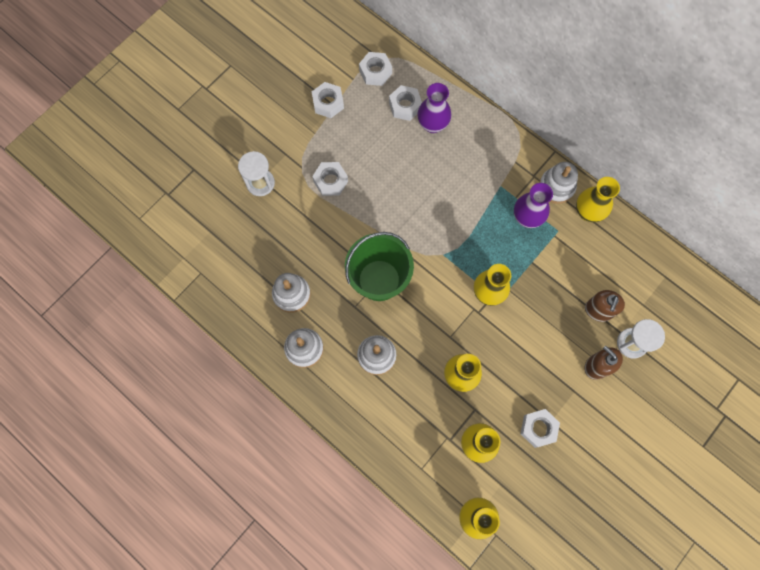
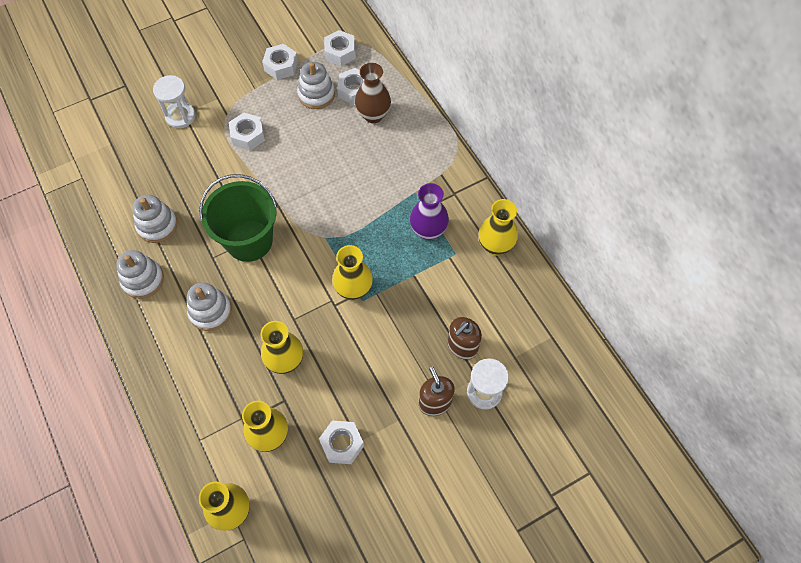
camera: 20 degrees right, 10 degrees down
purple vase [418,83,451,133] -> brown vase [355,63,391,123]
white stacking toy [539,162,578,204] -> white stacking toy moved to [297,62,335,109]

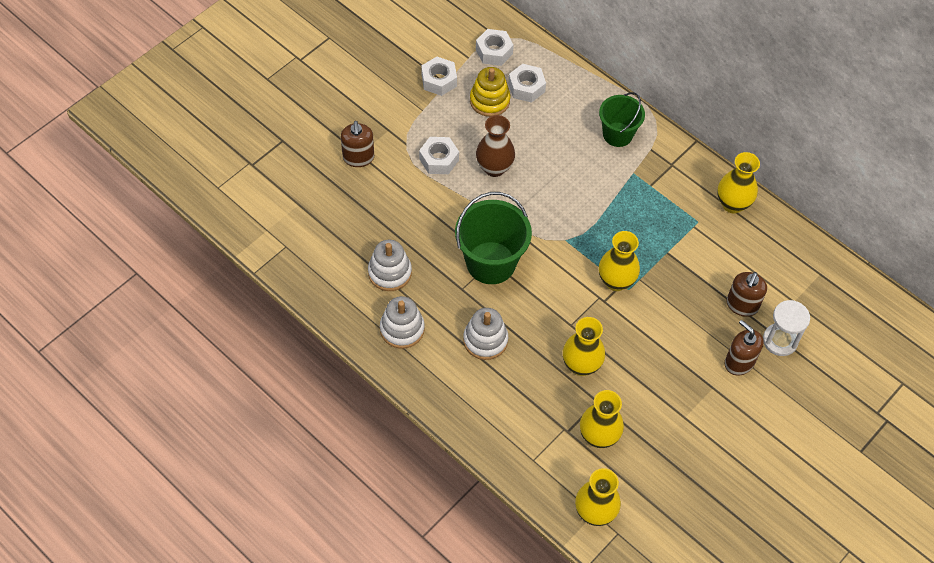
camera: 20 degrees left, 5 degrees down
white hourglass [153,75,195,128] -> brown soap dispenser [341,121,374,167]
white stacking toy [297,62,335,109] -> yellow stacking toy [470,67,510,117]
white nut [319,421,364,464] -> none
brown vase [355,63,391,123] -> brown vase moved to [476,115,515,177]
purple vase [410,183,449,240] -> none
none -> green bucket [599,92,645,147]

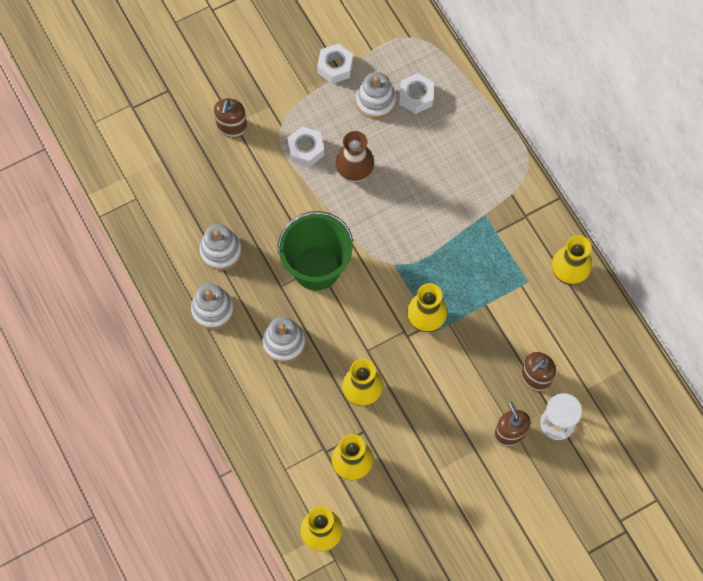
camera: 20 degrees right, 10 degrees up
yellow stacking toy [470,67,510,117] -> white stacking toy [356,72,396,119]
white nut [476,29,514,66] -> none
green bucket [599,92,645,147] -> none

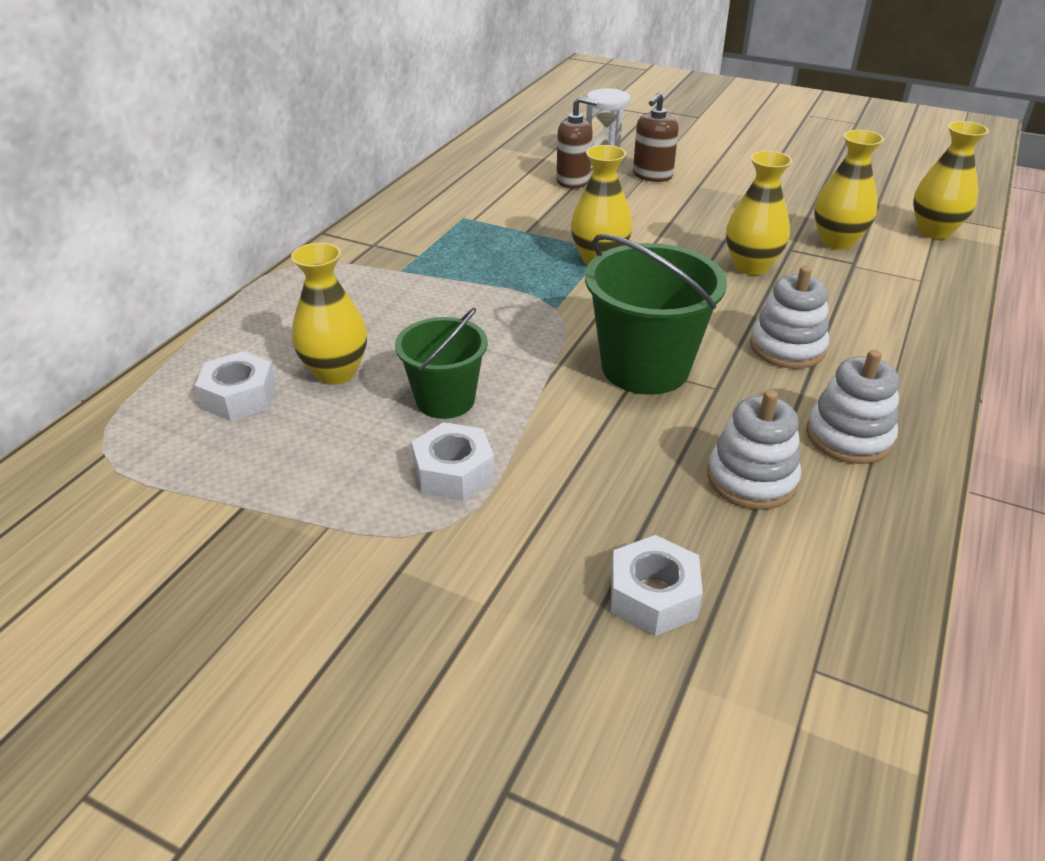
camera: 125 degrees left, 30 degrees down
brown soap dispenser [214,98,247,138] -> none
white nut [317,43,353,84] -> white nut moved to [611,535,703,636]
brown vase [336,131,374,183] -> green bucket [395,307,488,419]
white stacking toy [356,72,396,119] -> none
yellow vase [552,235,592,285] -> yellow vase moved to [291,243,367,385]

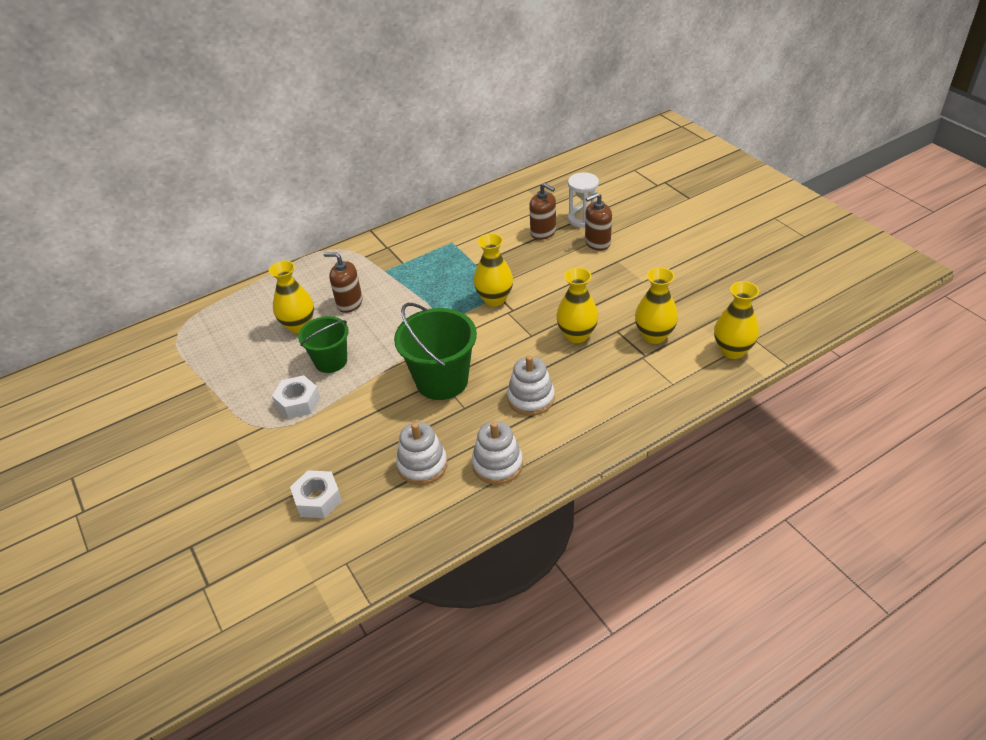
camera: 35 degrees right, 5 degrees up
white nut [195,351,277,421] -> none
none -> brown soap dispenser [324,252,363,313]

